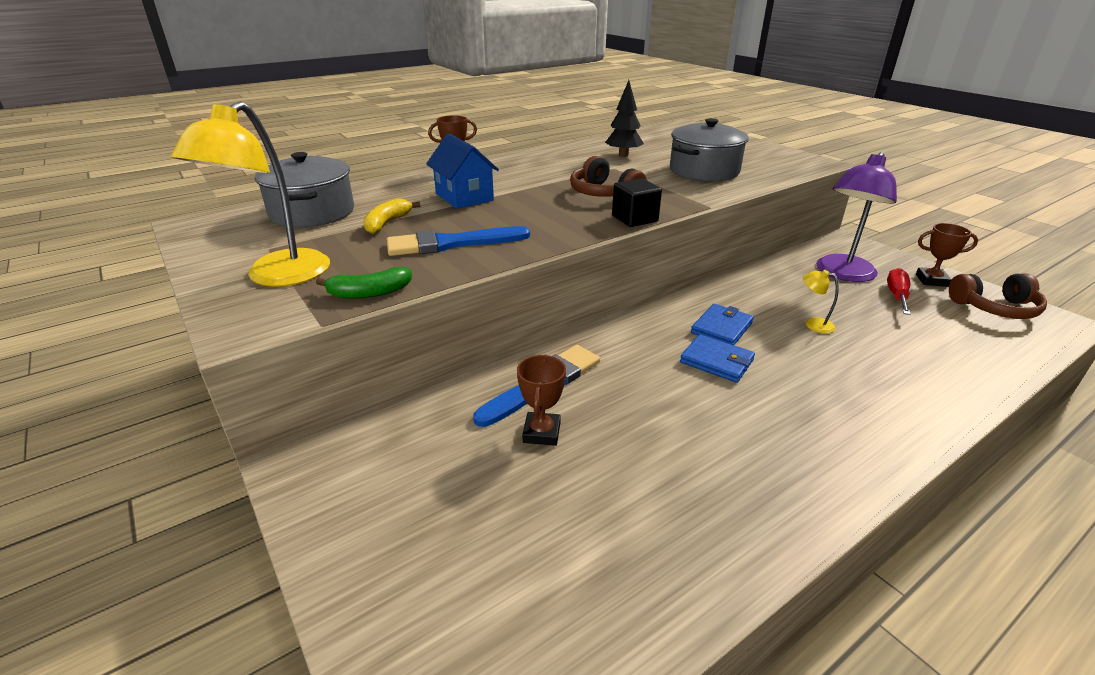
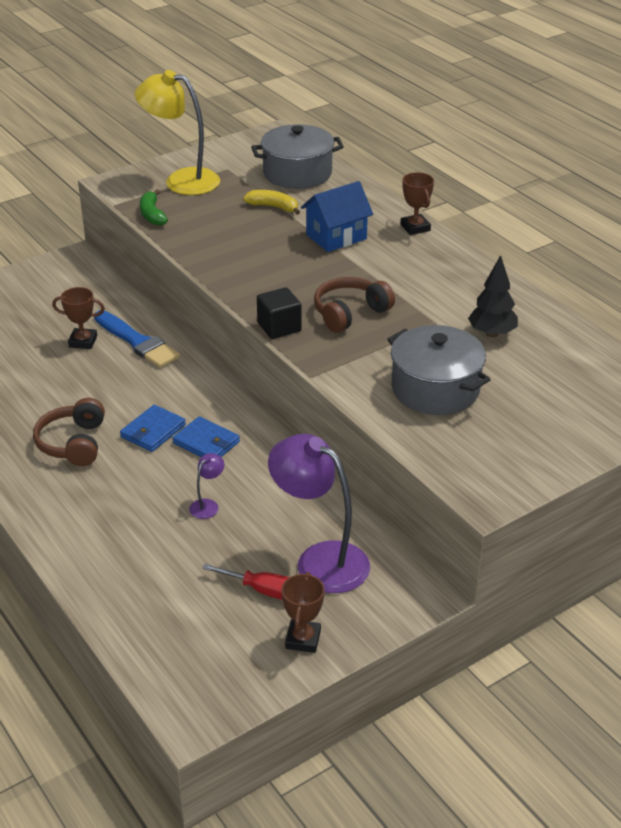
camera: 90 degrees right, 5 degrees up
blue brush [387,226,530,256] -> none
yellow lamp [803,270,839,333] -> purple lamp [189,453,224,519]
brown headphones [949,273,1047,319] -> brown headphones moved to [33,398,105,466]

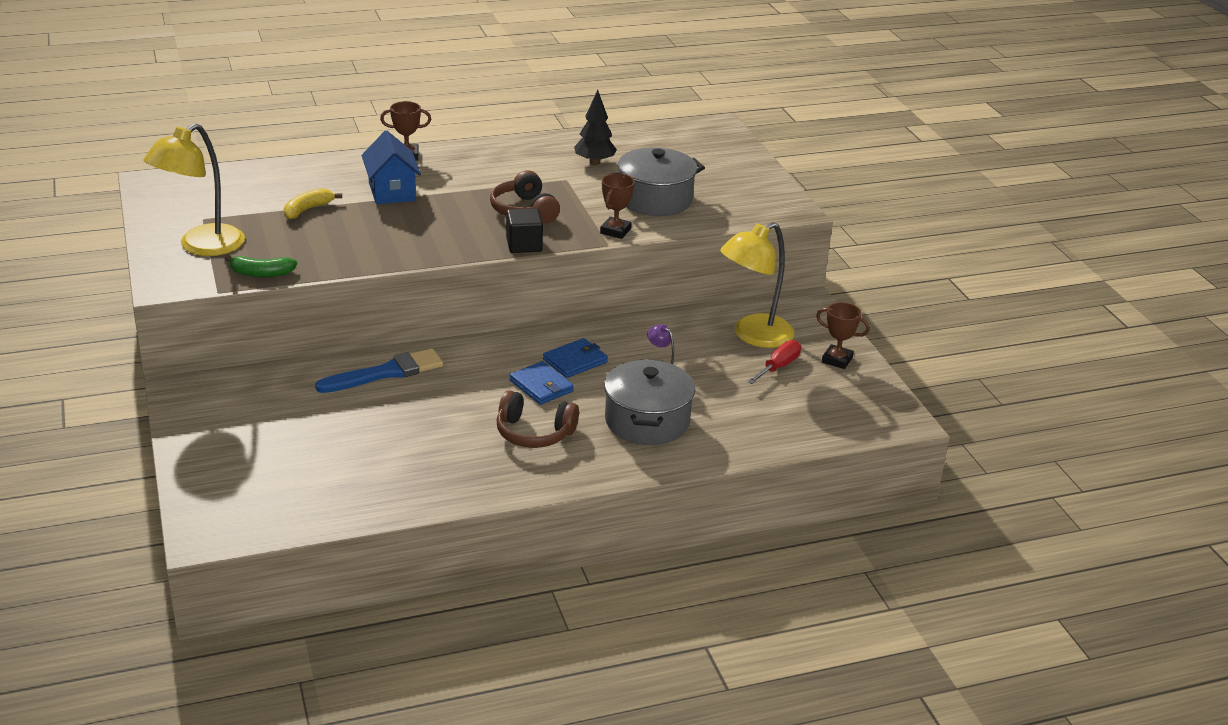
camera: 75 degrees left, 5 degrees down
brown trophy [52,287,105,349] -> brown trophy moved to [600,173,635,239]
grey pot [251,124,344,189] -> grey pot moved to [604,359,695,445]
purple lamp [268,434,370,593] -> yellow lamp [720,222,795,348]

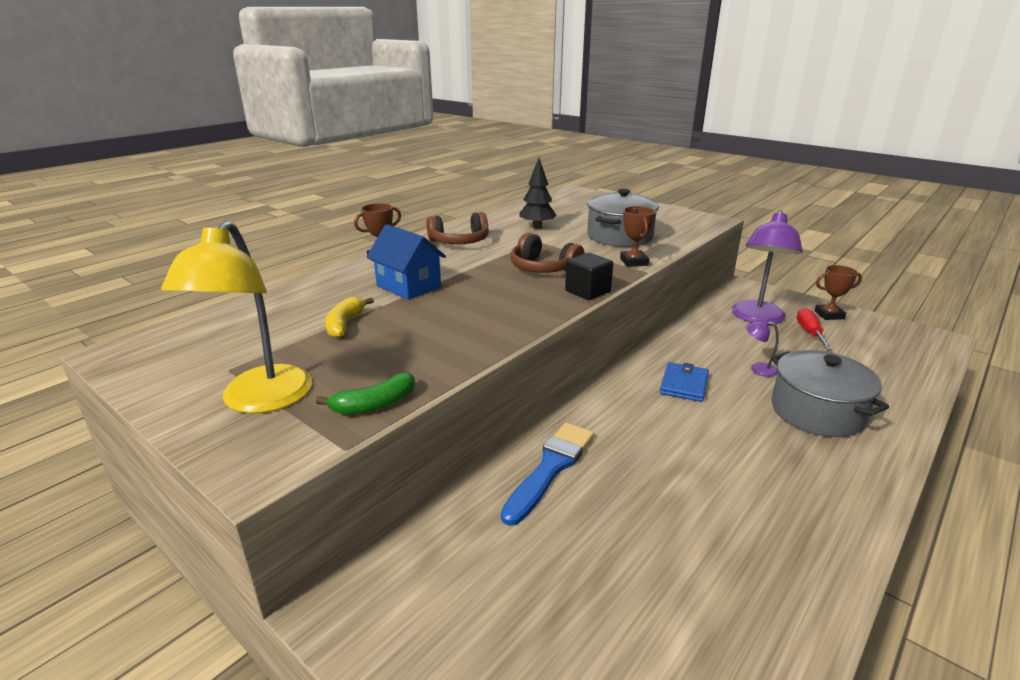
camera: 30 degrees left, 5 degrees down
brown headphones [497,390,579,448] -> brown headphones moved to [426,212,489,244]
blue wallet [510,361,574,405] -> none
yellow lamp [720,222,795,348] -> purple lamp [732,210,803,325]

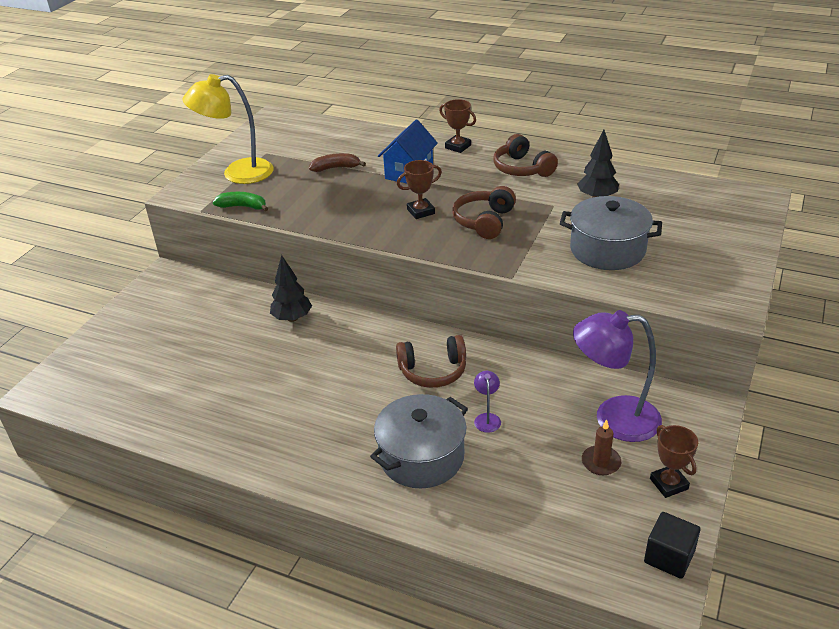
camera: 75 degrees right, 10 degrees up
green banana [316,372,415,415] -> green banana turned 150 degrees clockwise [213,192,268,211]
yellow banana [325,297,374,338] -> brown banana [309,153,366,172]
blue brush [501,423,594,526] -> black tree [270,255,312,322]
black cube [565,253,613,300] -> black cube moved to [644,512,700,579]
brown trophy [620,206,655,267] -> brown trophy moved to [397,160,442,219]
blue wallet [660,362,709,402] -> brown headphones [396,335,466,388]
red screwdriver [797,308,832,350] -> brown candle [582,419,621,475]

